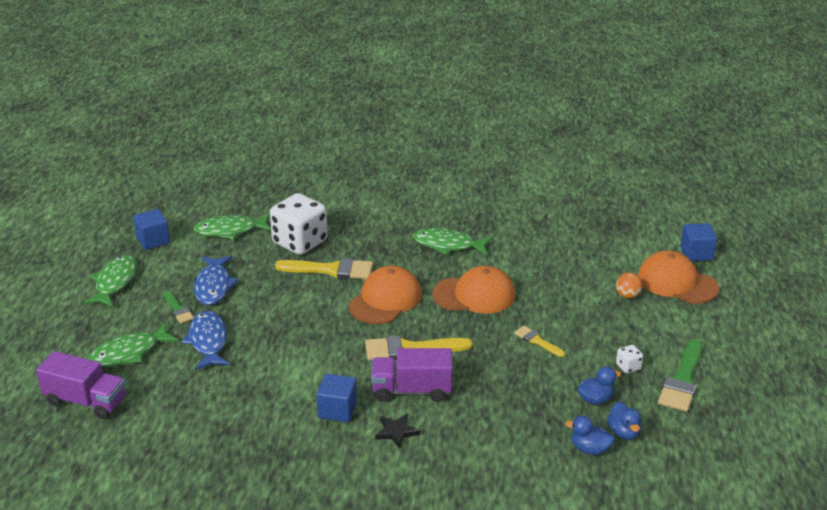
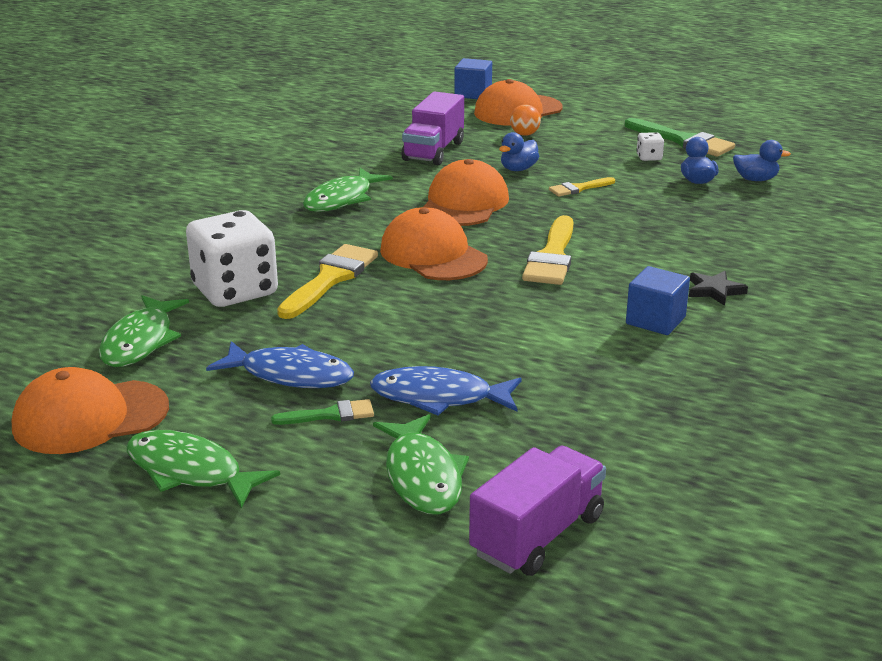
camera: 70 degrees left, 5 degrees down
blue cube [133,209,170,250] -> orange cap [12,367,169,454]
purple truck [371,348,453,402] -> purple truck moved to [402,91,464,165]
blue duck [565,416,615,455] -> blue duck moved to [499,132,539,171]

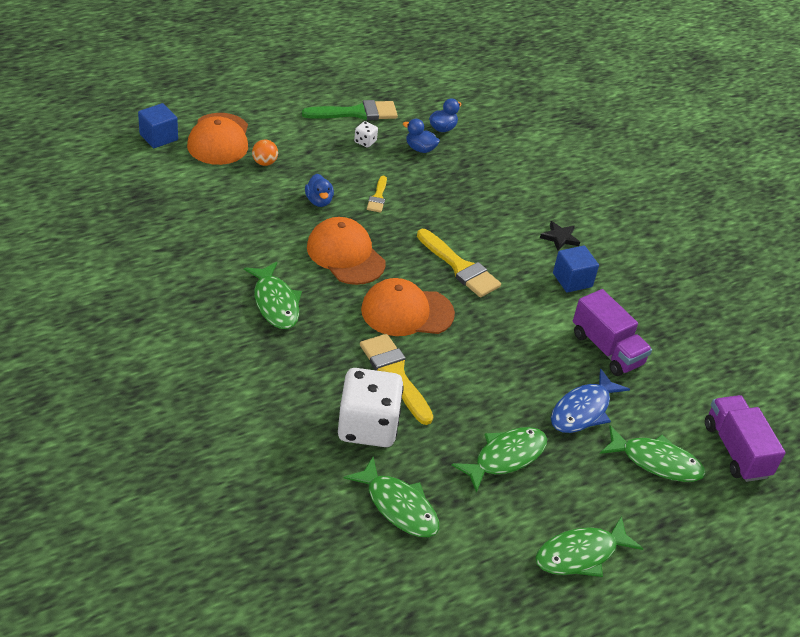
camera: 60 degrees left, 15 degrees up
orange cap [12,367,169,454] -> none
blue fish [206,341,354,388] -> green fish [452,427,547,493]
green brush [271,399,374,425] -> none
purple truck [402,91,464,165] -> purple truck moved to [573,289,652,376]

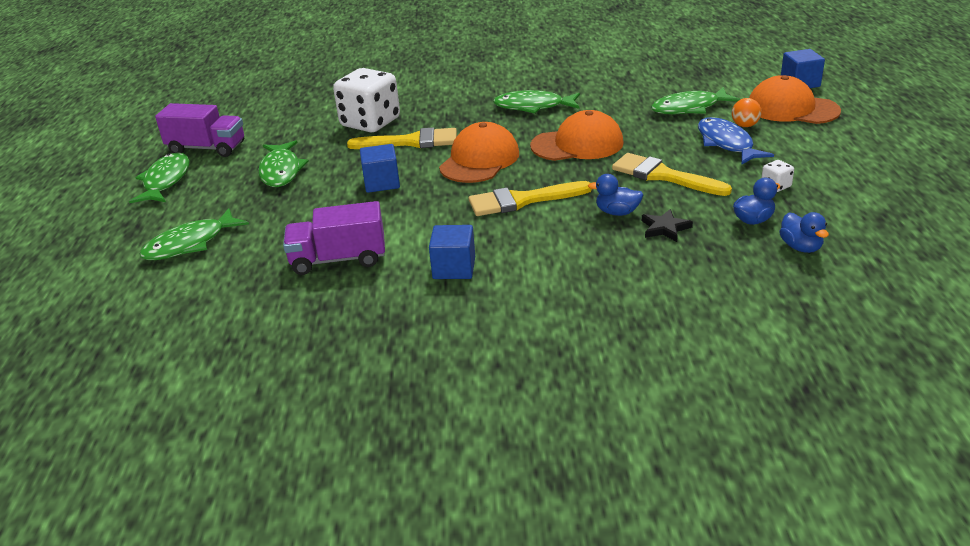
camera: 125 degrees right, 10 degrees down
green brush [302,100,398,120] -> none
blue duck [305,174,334,207] -> blue duck moved to [588,174,643,216]
green fish [344,457,439,537] -> green fish moved to [651,87,741,114]
yellow brush [367,176,387,213] -> yellow brush [612,153,732,196], size x1.82
black star [540,221,580,251] -> black star moved to [642,209,693,242]
blue fish [551,368,630,433] -> blue fish moved to [698,117,774,165]
purple truck [705,395,786,482] -> purple truck moved to [155,103,244,157]
none -> blue cube [360,144,400,193]

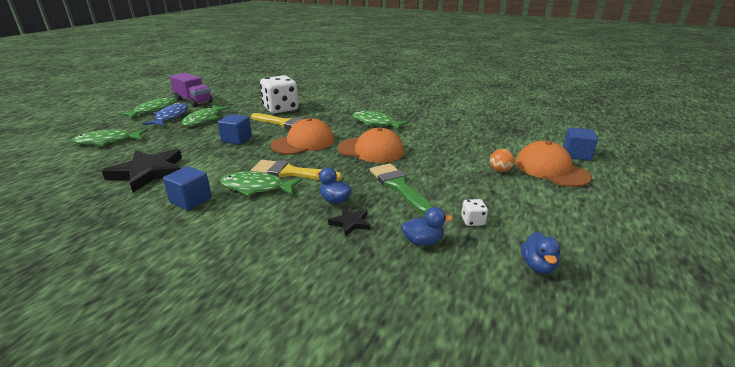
camera: 25 degrees right, 5 degrees down
purple truck [283,201,385,275] -> black star [102,149,182,192]
yellow brush [612,153,732,196] -> green brush [370,163,433,215]
green fish [651,87,741,114] -> green fish moved to [219,171,302,197]
blue fish [698,117,774,165] -> blue fish moved to [143,102,188,126]
blue duck [779,212,829,253] -> blue duck moved to [521,232,561,274]

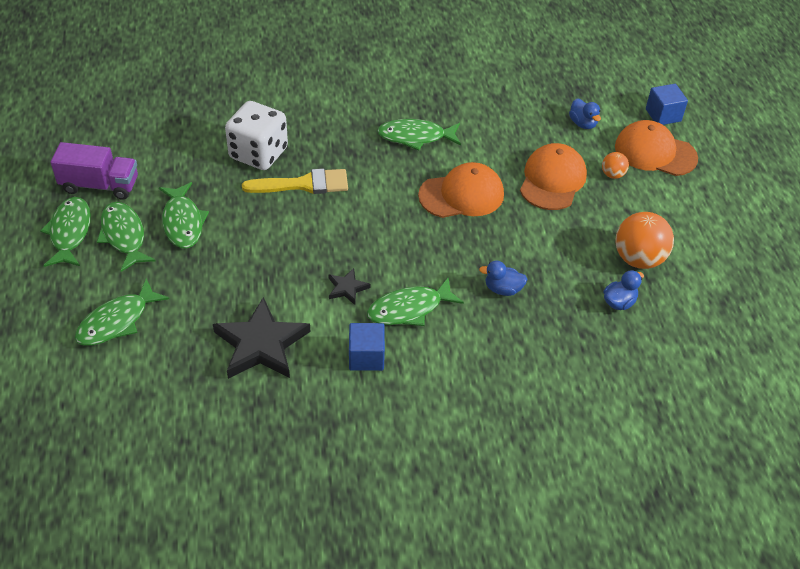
camera: 35 degrees left, 20 degrees up
blue fish [143,102,188,126] -> green fish [97,202,155,272]
blue cube [218,114,252,145] -> none
yellow brush [251,160,342,181] -> none
orange cap [271,118,334,155] -> orange cap moved to [520,143,587,210]
black star [328,207,371,237] -> black star moved to [328,268,371,305]
green brush [370,163,433,215] -> none
white dice [461,199,488,226] -> orange ball [615,212,674,269]
blue duck [521,232,561,274] -> blue duck moved to [569,98,601,129]

